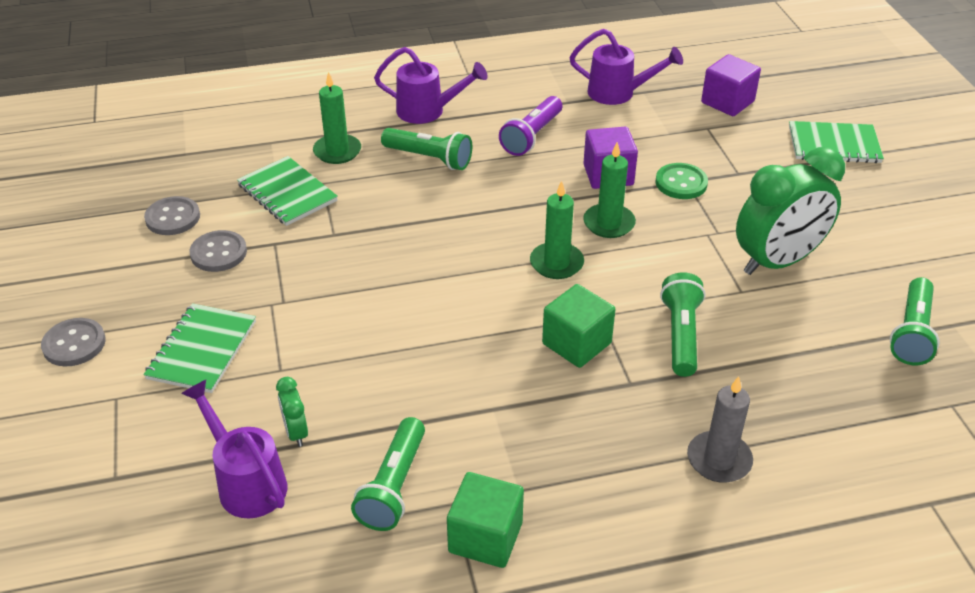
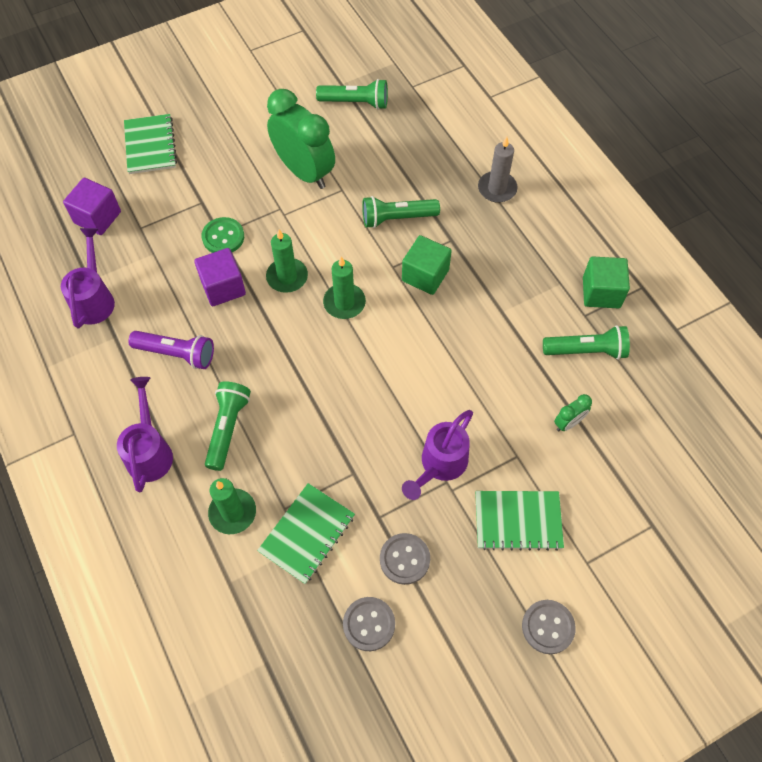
camera: 105 degrees left, 20 degrees up
purple watering can [181,380,287,518] -> purple watering can moved to [402,410,473,500]

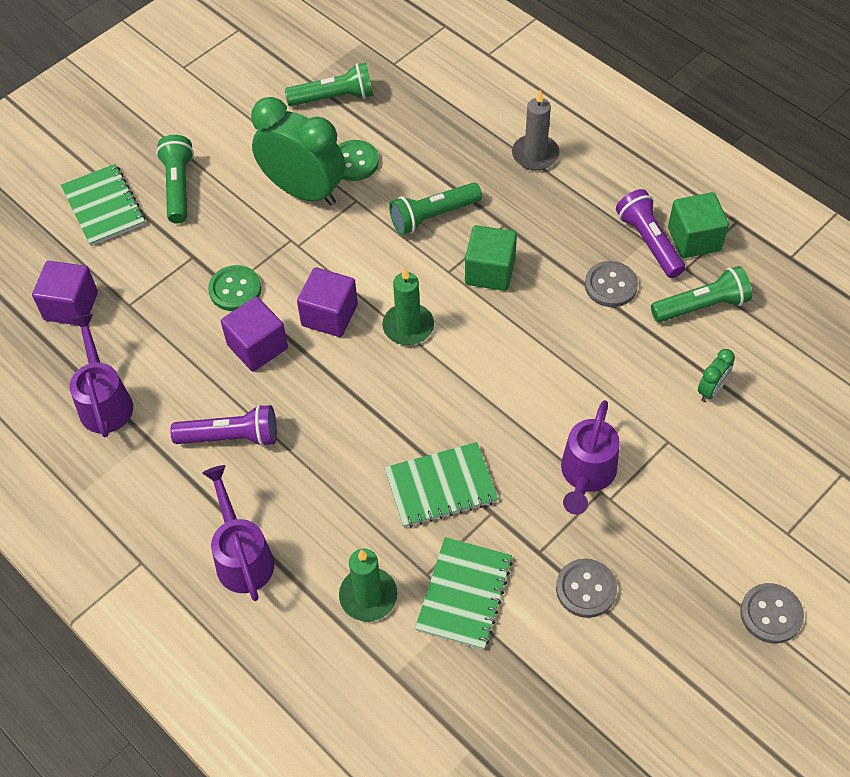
camera: 15 degrees left, 5 degrees down
green flashlight [205,381,251,471] -> green flashlight moved to [156,135,194,224]
green candle [266,230,308,293] -> purple cube [297,267,358,337]
grey button [343,597,395,651] -> grey button moved to [585,261,638,307]
green notebook [475,491,564,551] -> green notebook moved to [384,442,498,528]
none -> green button [338,140,379,181]
none -> purple flashlight [616,189,685,278]

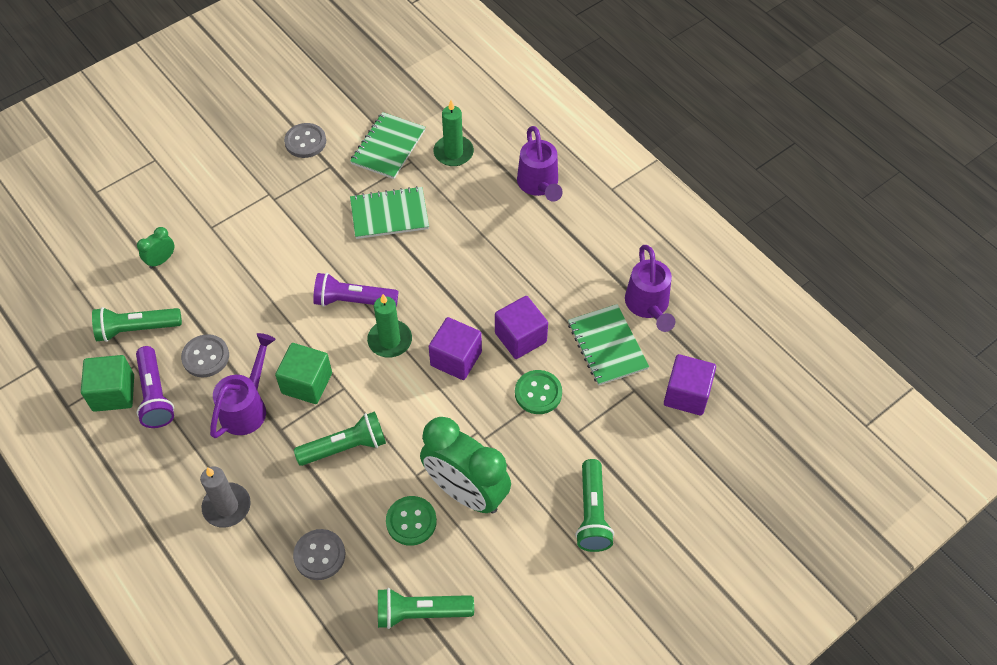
camera: 175 degrees left, 0 degrees up
green notebook [61,164,145,246] -> green notebook moved to [568,304,649,386]
purple flashlight [170,404,277,447] -> purple flashlight moved to [313,273,398,307]
purple watering can [561,400,620,515] -> purple watering can moved to [210,333,276,438]
grey button [740,583,804,644] -> grey button moved to [293,529,345,580]

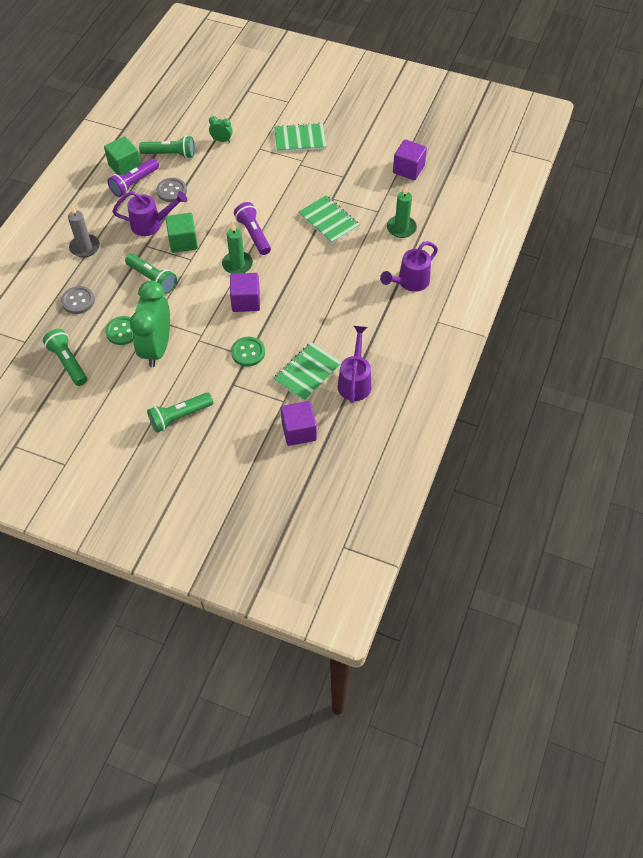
camera: 60 degrees right, 0 degrees up
green flashlight [92,307,182,342] -> green flashlight turned 135 degrees clockwise [139,135,195,159]
grey button [284,123,326,158] -> none
green notebook [350,112,425,179] -> green notebook moved to [274,123,326,152]
purple cube [495,296,548,359] -> purple cube moved to [393,139,427,180]
purple watering can [625,245,675,332] -> purple watering can turned 135 degrees clockwise [338,326,371,403]

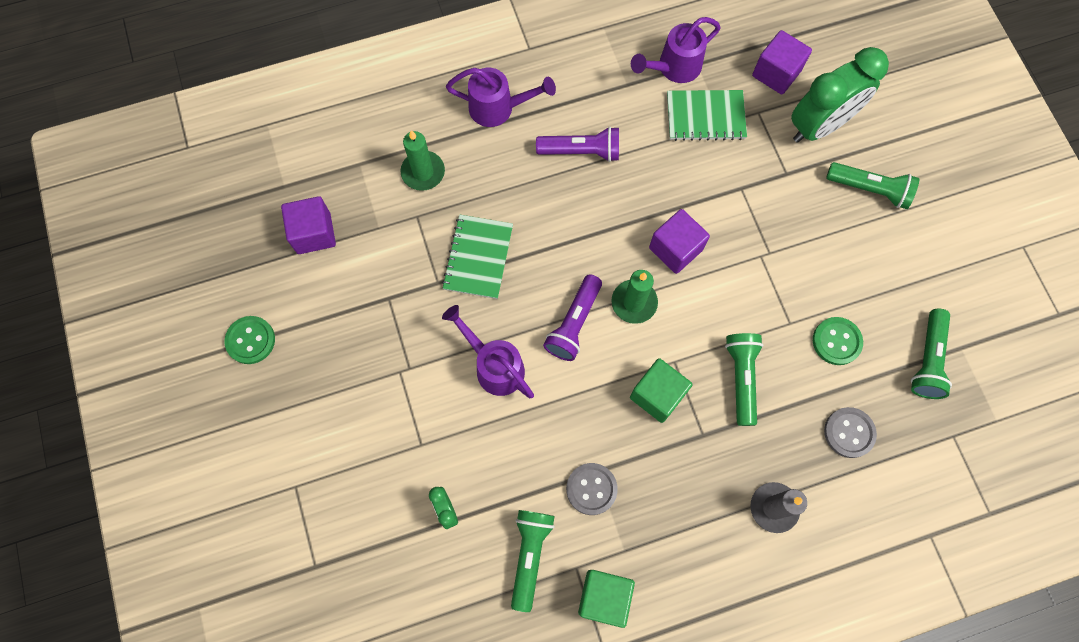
camera: 130 degrees left, 15 degrees up
purple flashlight [108,158,159,197] -> purple flashlight moved to [536,127,619,162]
purple watering can [112,191,187,236] -> purple watering can moved to [442,305,534,398]
green clock [130,281,170,367] -> green clock moved to [791,47,889,143]
green flashlight [139,135,195,159] -> green flashlight turned 45 degrees clockwise [511,510,555,612]
green button [231,337,265,367] -> green button moved to [224,316,275,364]
green notebook [274,123,326,152] -> none

